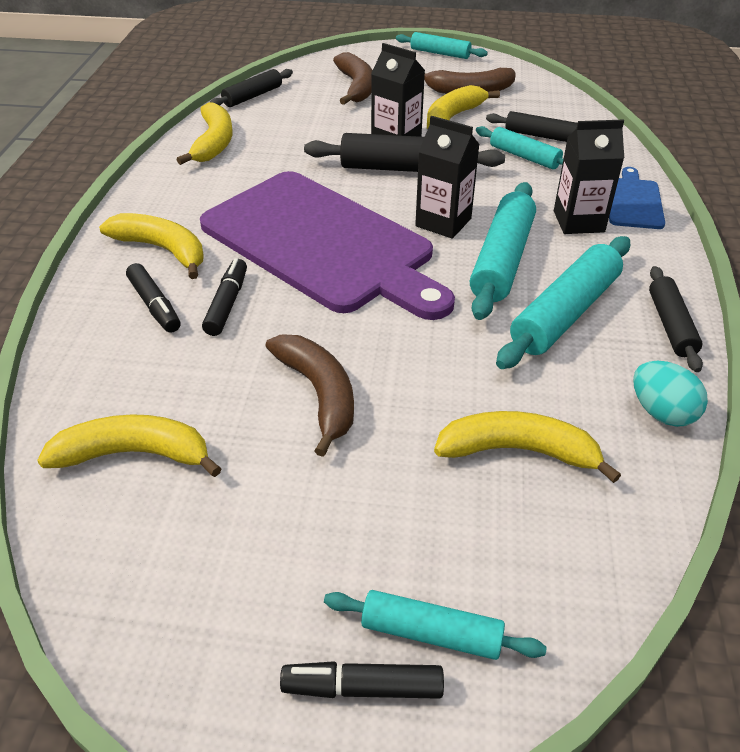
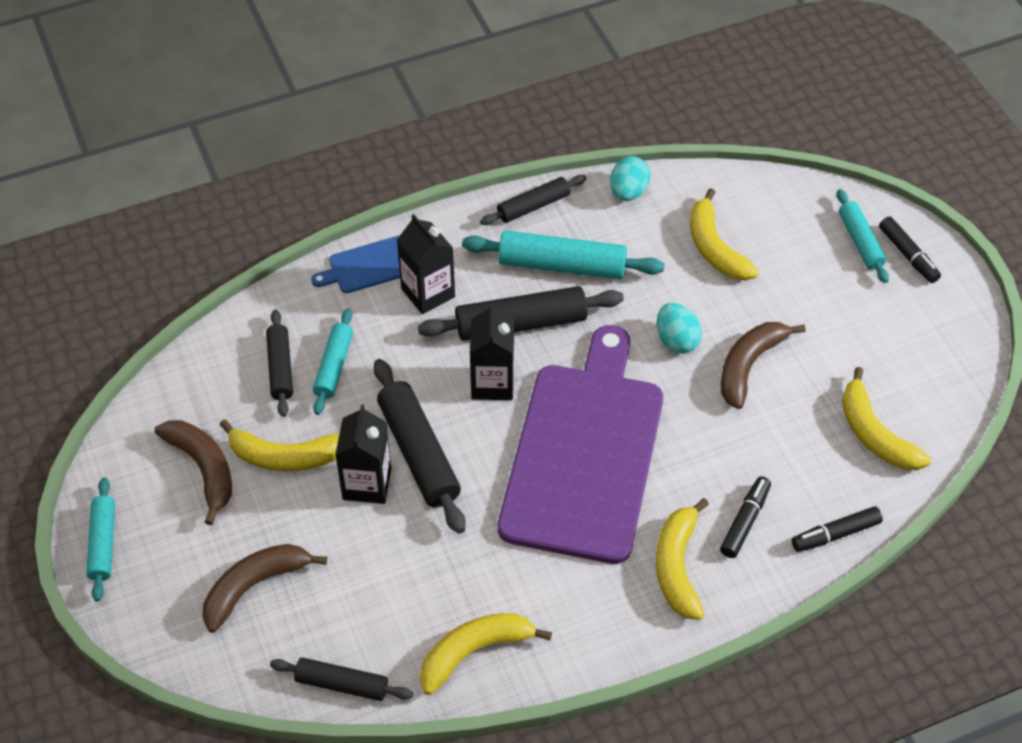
camera: 120 degrees left, 10 degrees up
black marker [202,258,247,336] -> black marker moved to [792,506,883,552]
turquoise rolling pin [470,182,536,320] -> black rolling pin [418,286,624,341]
none -> turquoise egg [657,303,702,354]

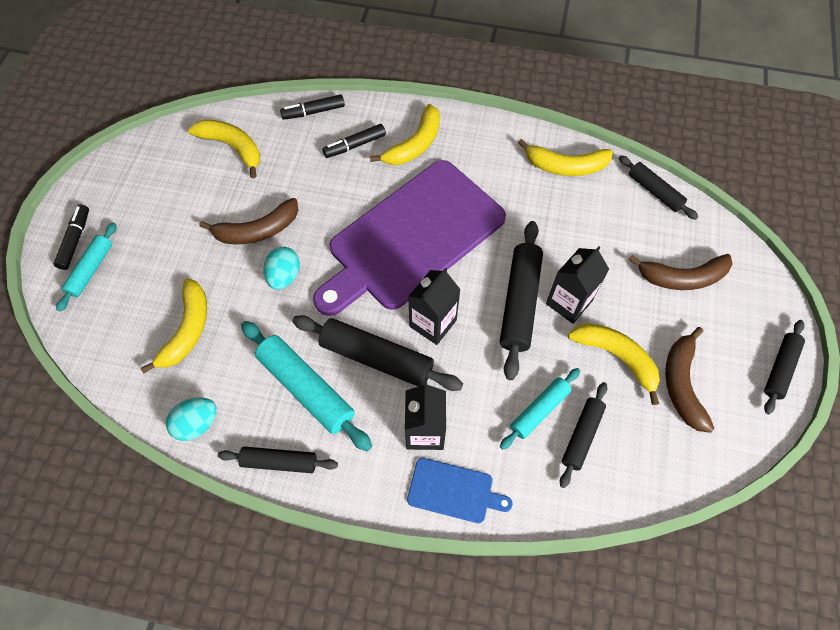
camera: 145 degrees left, 10 degrees up
turquoise rolling pin [86,477,115,601] -> black rolling pin [764,320,805,414]
black marker [792,506,883,552] -> black marker turned 150 degrees clockwise [280,94,345,120]
yellow banana [842,367,931,470] -> yellow banana turned 60 degrees counterclockwise [188,120,260,178]

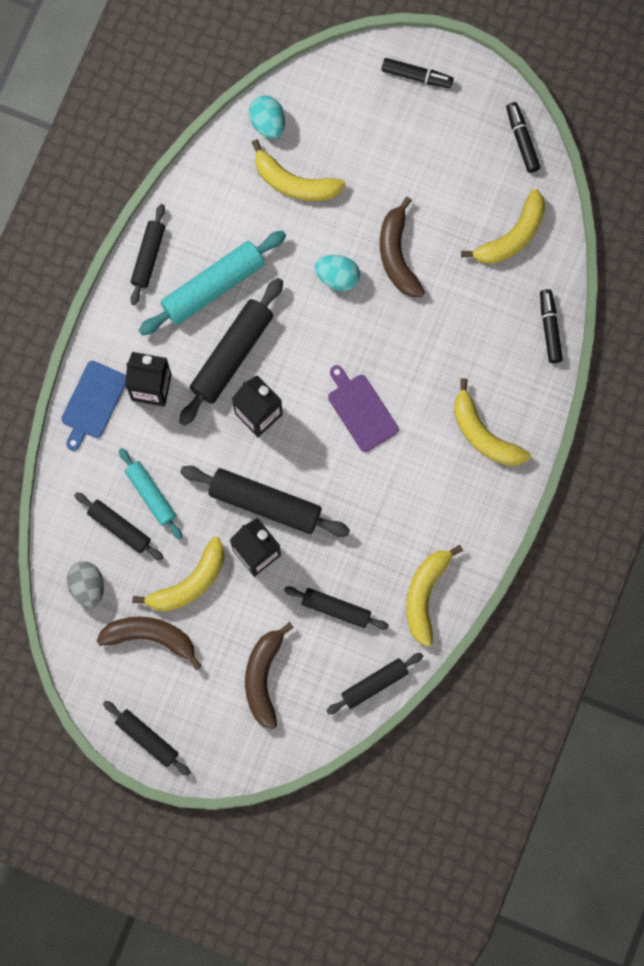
camera: 100 degrees right, 15 degrees up
turquoise rolling pin [56,223,117,312] -> none
turquoise egg [166,398,217,441] -> turquoise egg moved to [249,95,285,139]
purple cutting board [313,160,506,316] -> purple cutting board [328,365,399,452], size x0.41
black marker [322,124,386,158] -> black marker moved to [506,102,541,173]
none -> grey egg [67,561,104,608]
none -> black rolling pin [284,586,389,630]

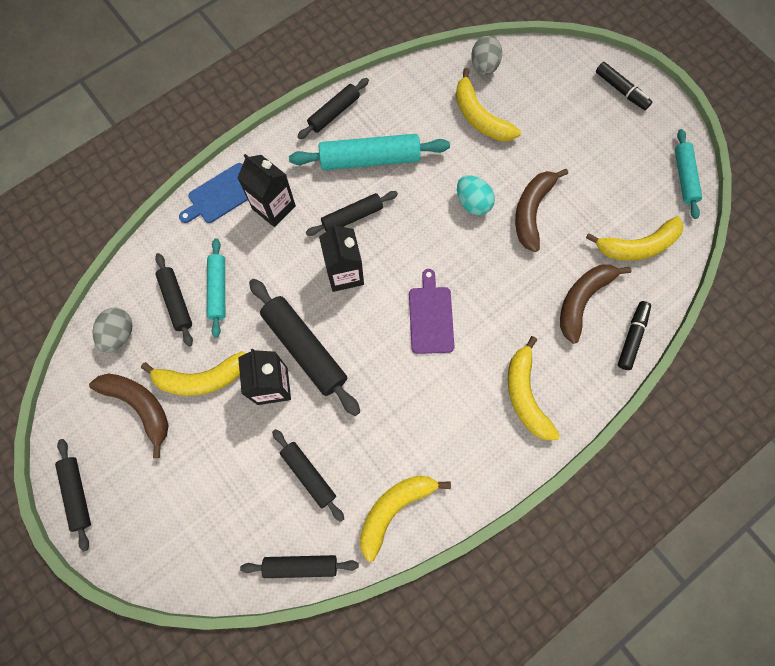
camera: 30 degrees right, 5 degrees down
black rolling pin [179,278,283,426] -> black rolling pin [306,191,398,236], size x0.61
brown banana [245,622,294,730] -> brown banana moved to [560,264,632,344]
turquoise egg [249,95,285,139] -> grey egg [471,36,502,75]
black marker [506,102,541,173] -> turquoise rolling pin [675,129,702,219]

